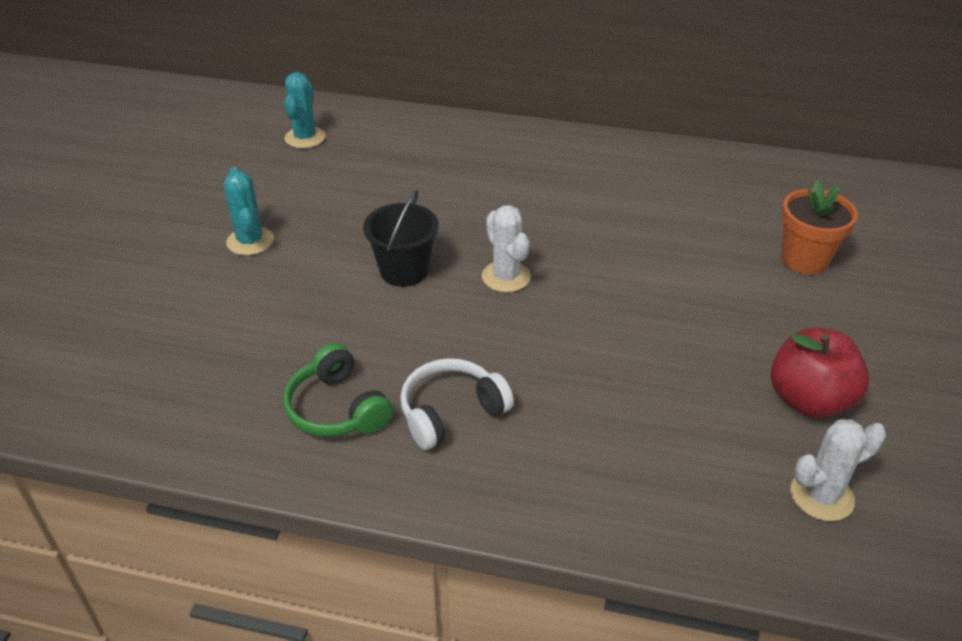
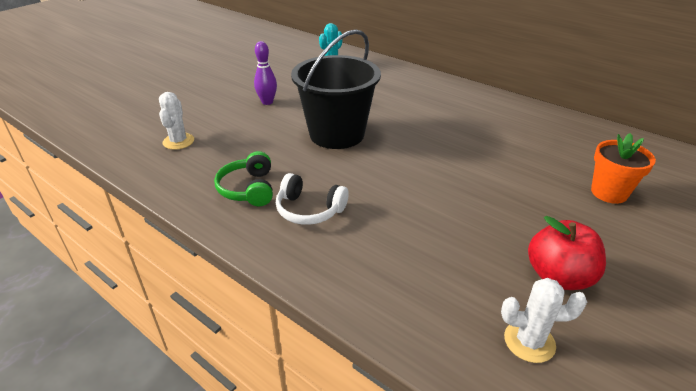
camera: 25 degrees right, 5 degrees down
turquoise cactus [224,167,274,256] -> purple bowling pin [254,41,277,105]
black bucket [363,189,438,287] -> black bucket [291,29,381,149], size x1.85
white headphones [400,358,514,450] -> white headphones turned 150 degrees counterclockwise [276,173,349,225]
white cactus [482,205,531,292] -> white cactus moved to [159,92,194,150]

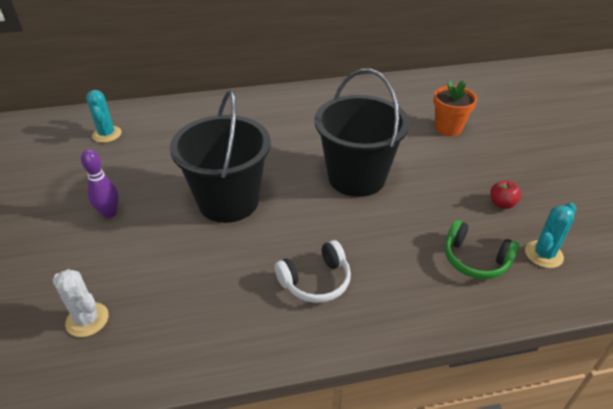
camera: 50 degrees left, 5 degrees up
green headphones [214,151,273,206] -> green headphones moved to [445,220,519,279]
white cactus [501,278,587,363] -> turquoise cactus [525,203,576,268]
red apple [528,216,606,290] -> red apple [490,180,521,209], size x0.54
none -> black bucket [314,69,410,197]

